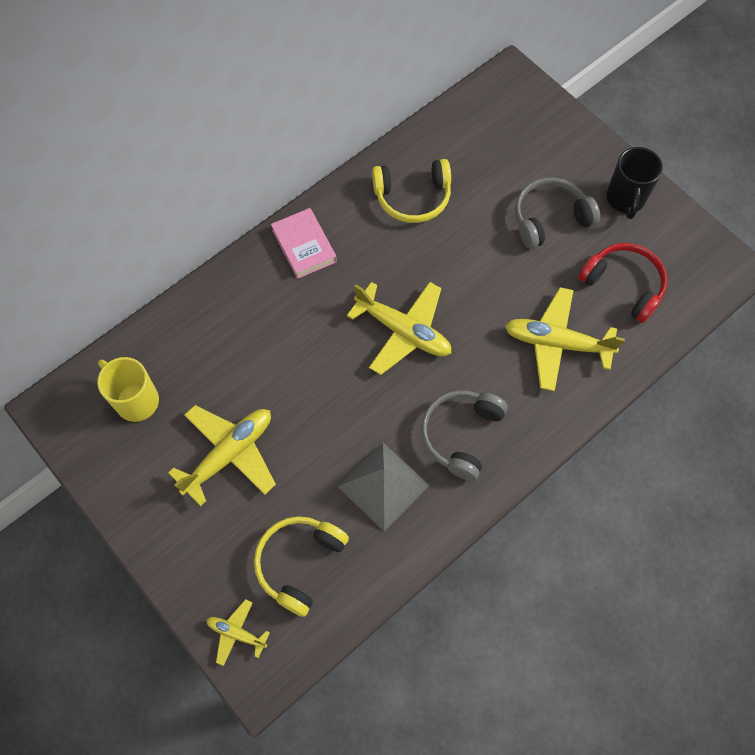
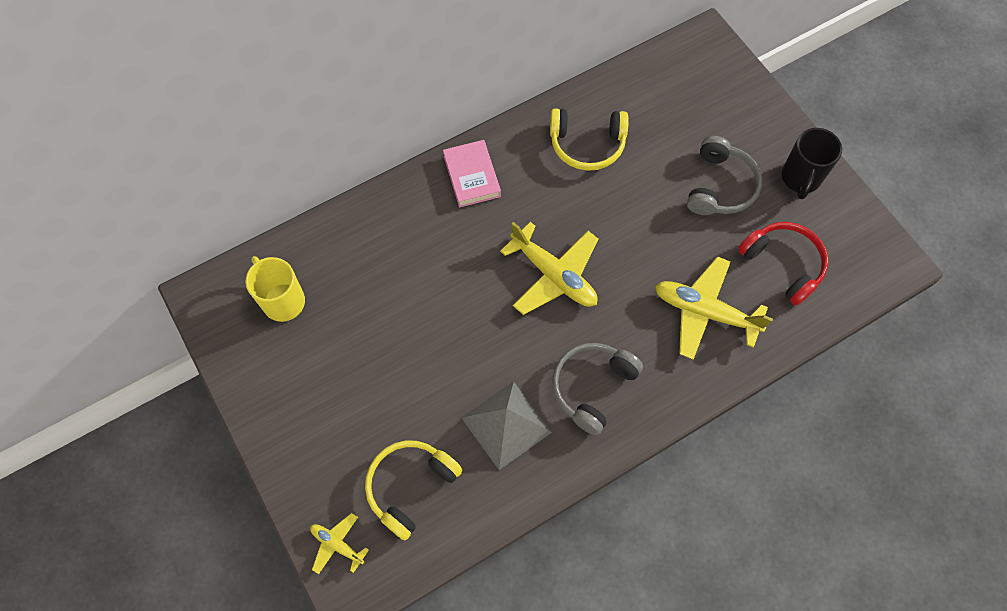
camera: 10 degrees right, 0 degrees up
yellow plane [168,405,276,506] -> none
grey headphones [515,178,600,249] -> grey headphones turned 120 degrees clockwise [687,136,762,215]

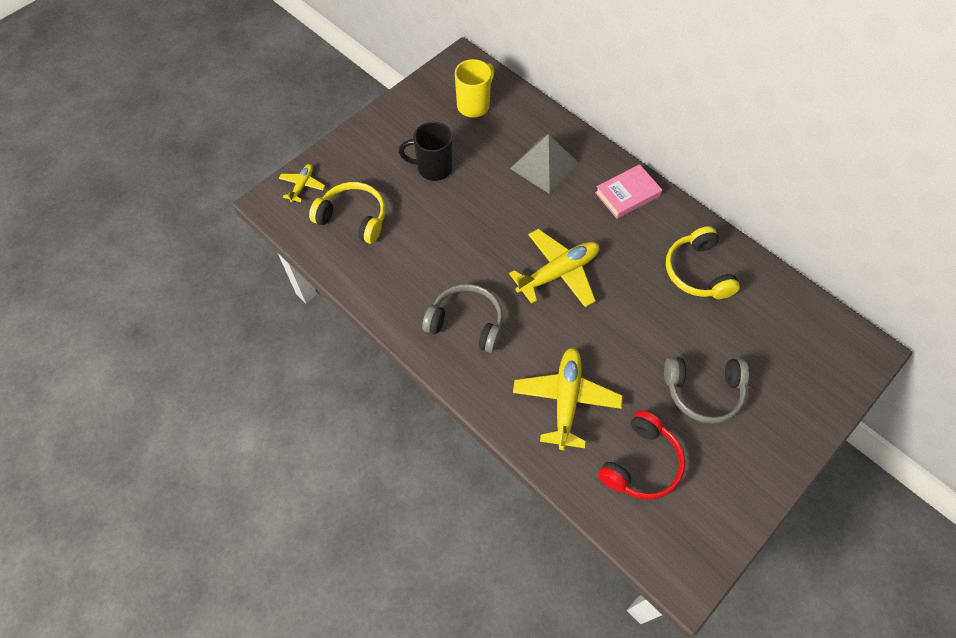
camera: 75 degrees right, 5 degrees down
grey pyramid [462,382,552,470] -> grey pyramid moved to [510,134,579,194]
yellow plane [500,222,598,315] -> yellow plane turned 150 degrees counterclockwise [509,229,599,307]
black mug [782,128,842,199] -> black mug moved to [399,122,452,181]

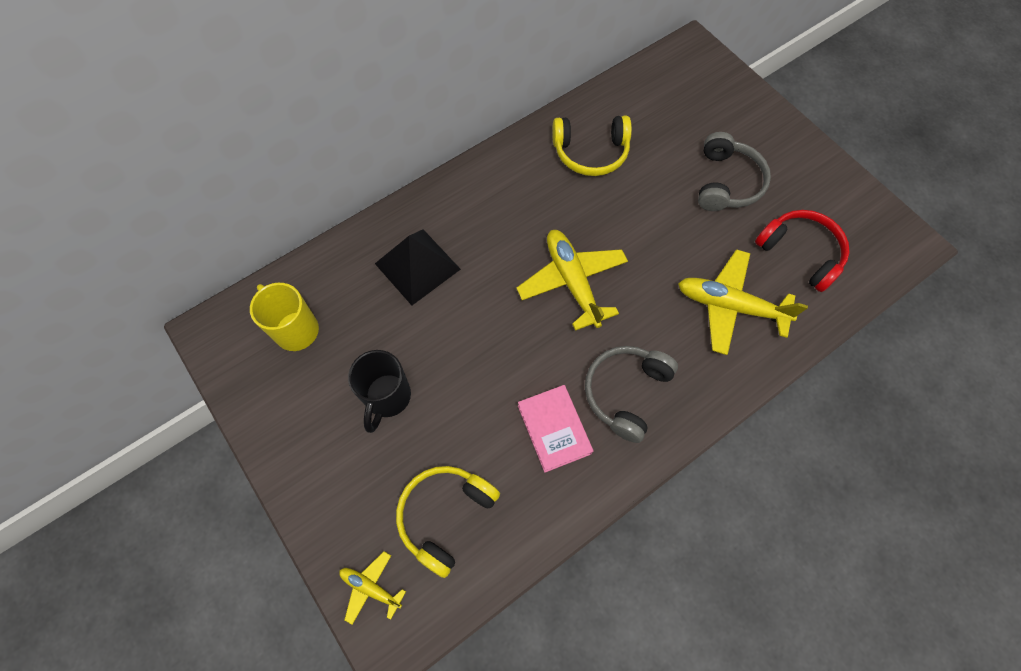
camera: 80 degrees left, 5 degrees up
grey pyramid [510,134,579,194] -> black pyramid [375,229,461,305]
pink book [595,164,662,219] -> pink book moved to [518,385,593,473]

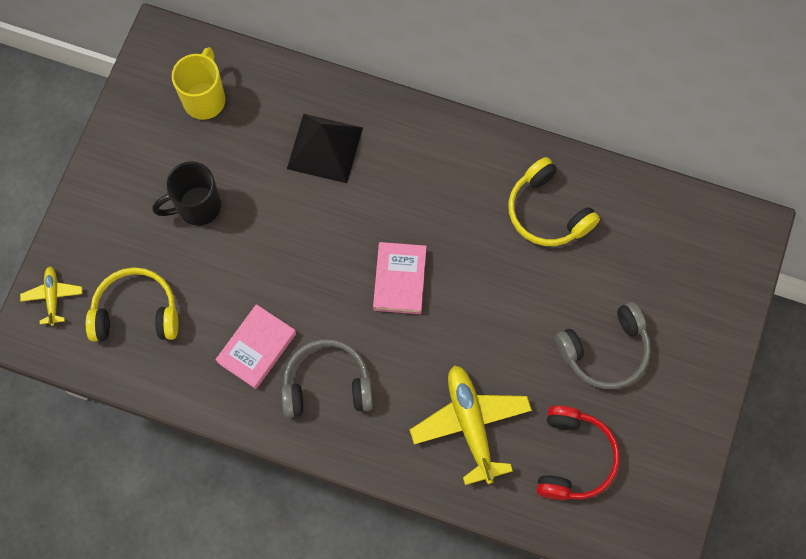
camera: 55 degrees right, 5 degrees up
yellow plane [516,230,628,331] -> pink book [373,242,427,314]

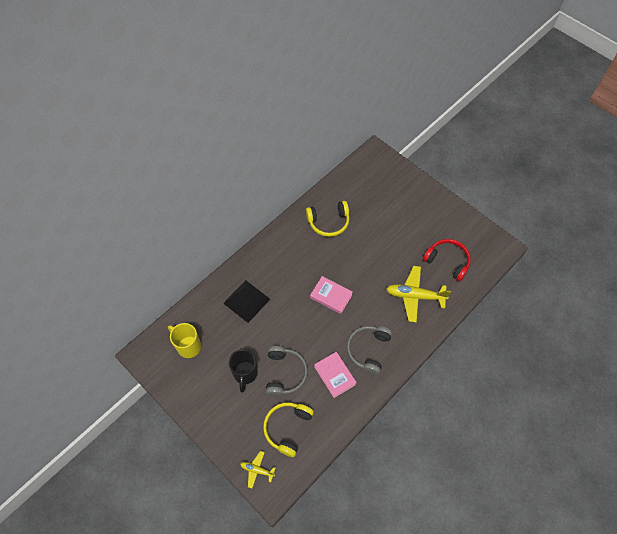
camera: 65 degrees left, 10 degrees down
grey headphones [555,302,651,389] -> grey headphones moved to [265,346,308,396]

